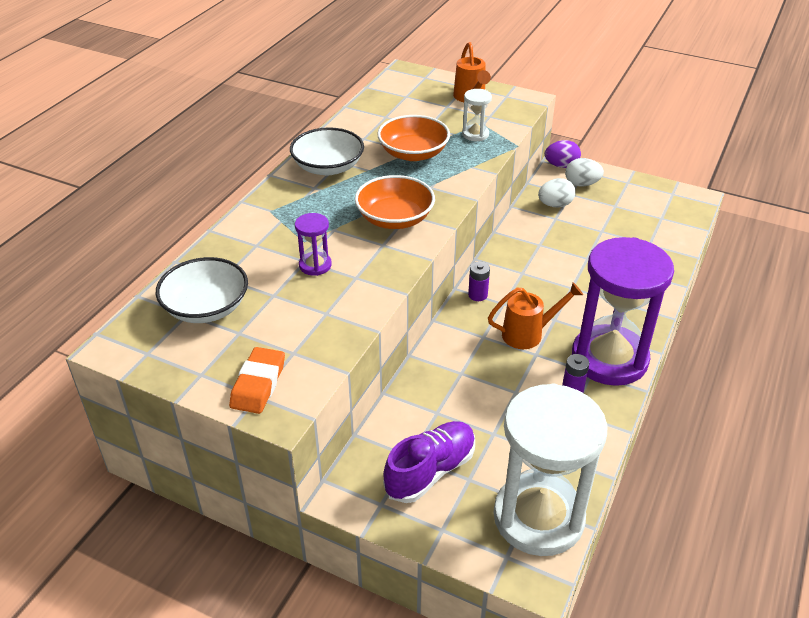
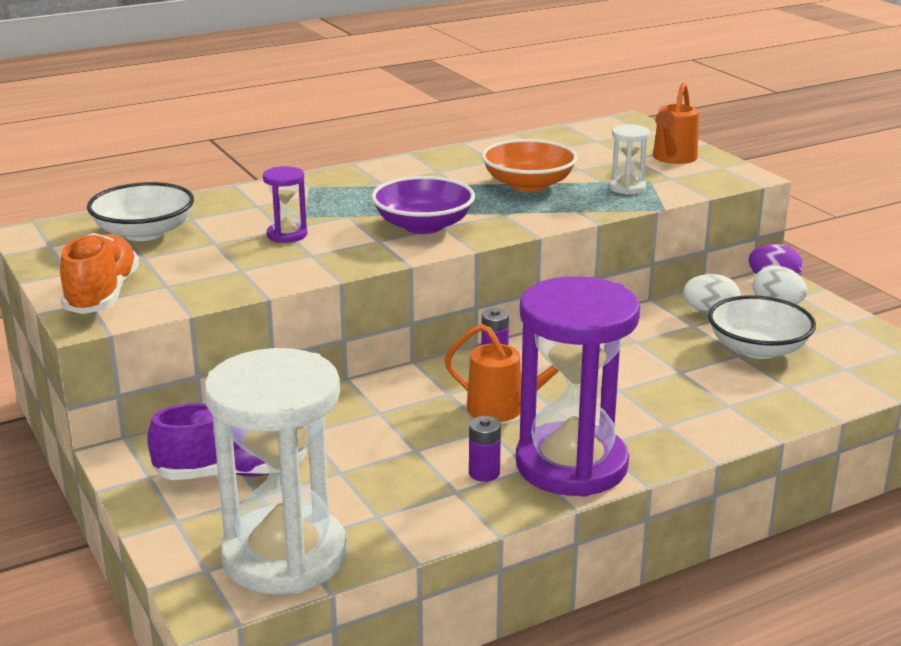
camera: 35 degrees right, 15 degrees down
orange eraser [229,347,285,414] -> orange shoe [60,233,139,314]
white bowl [290,127,364,175] -> white bowl moved to [708,295,816,359]
orange bowl [355,175,435,229] -> purple bowl [371,176,475,234]

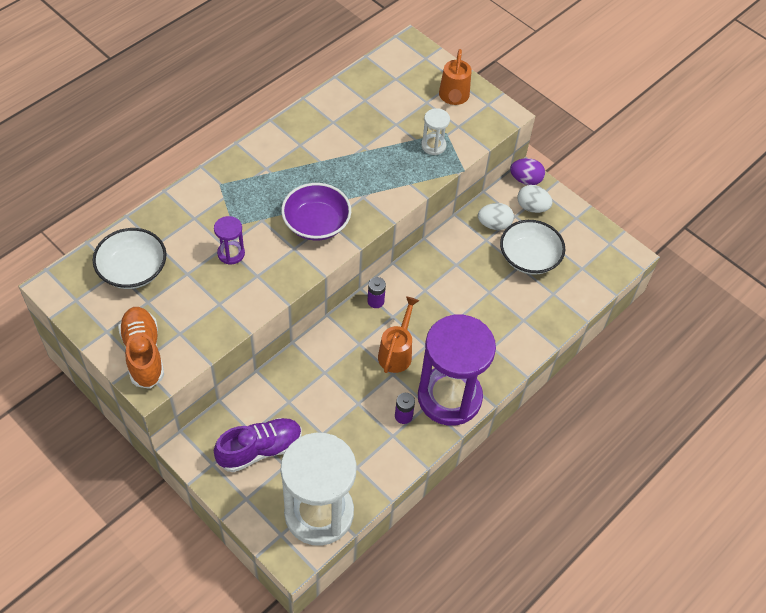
camera: 20 degrees left, 30 degrees up
orange watering can [444,324,559,422] -> orange watering can turned 75 degrees counterclockwise [378,297,419,373]
orange bowl [481,139,578,192] -> none

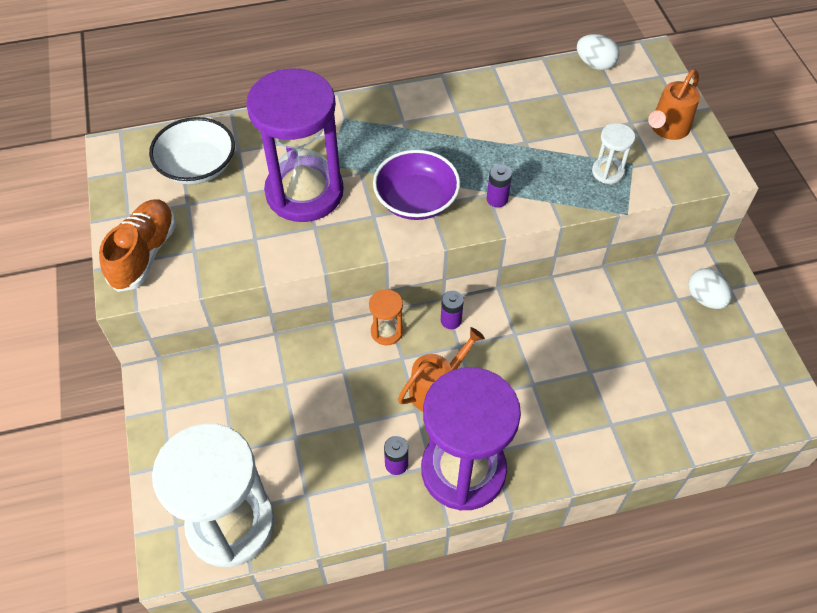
camera: 35 degrees right, 0 degrees up
purple hourglass [214,216,245,265] -> purple hourglass [246,69,344,222], size x2.38
purple shoe [214,418,302,472] -> none
white egg [478,203,514,230] -> white egg moved to [577,34,619,70]
white bowl [500,220,565,275] -> none
purple egg [510,158,545,185] -> none
none -> orange hourglass [369,289,403,345]
none -> purple battery [487,164,512,207]

